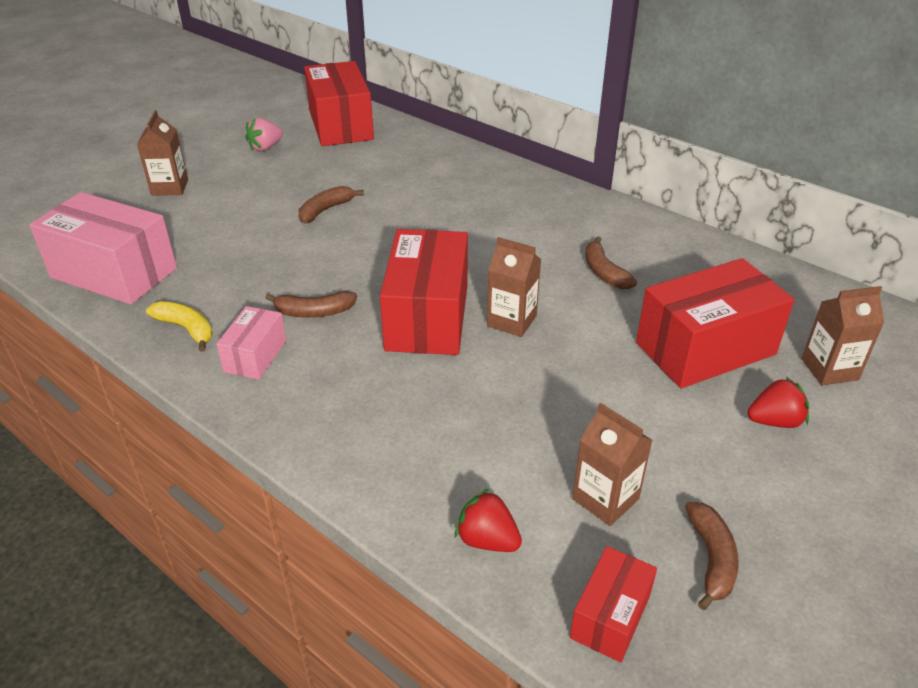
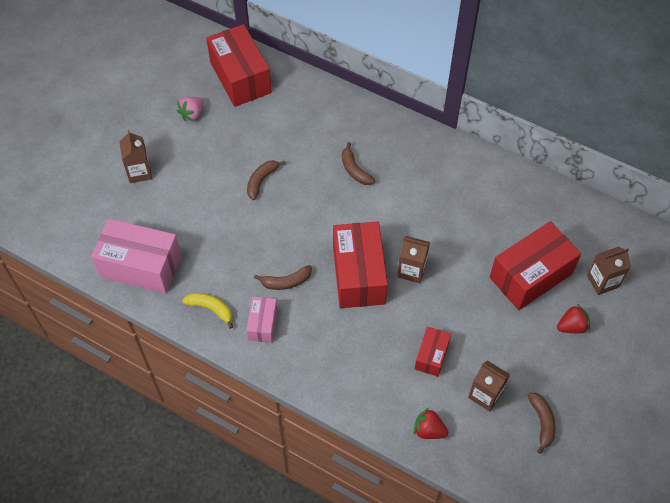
camera: 10 degrees left, 20 degrees up
red box [570,546,657,662] -> red box moved to [415,327,451,377]
brown banana [585,236,637,289] -> brown banana moved to [342,142,375,185]

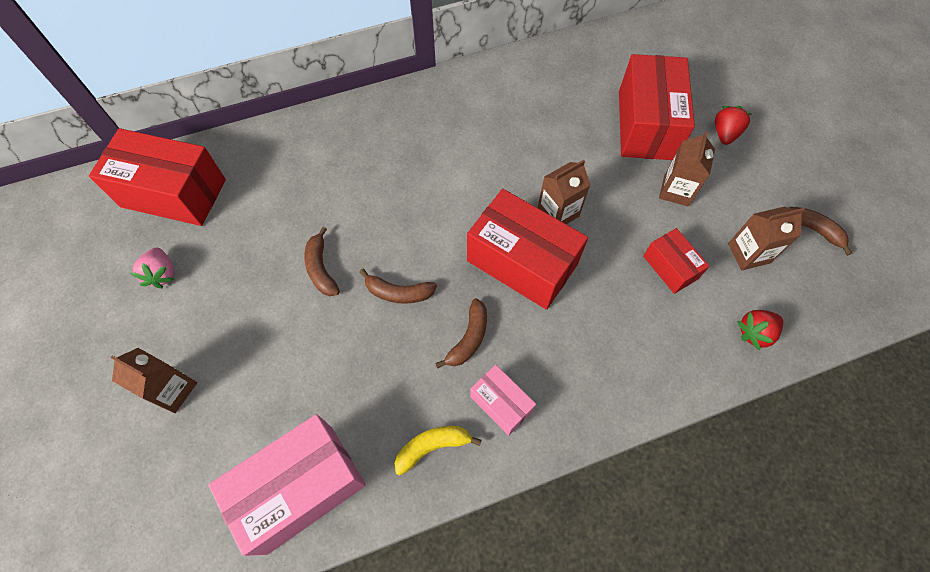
camera: 50 degrees left, 5 degrees up
brown banana [342,142,375,185] -> brown banana moved to [360,269,437,304]
brown carton [587,247,631,295] -> brown carton moved to [659,131,715,207]

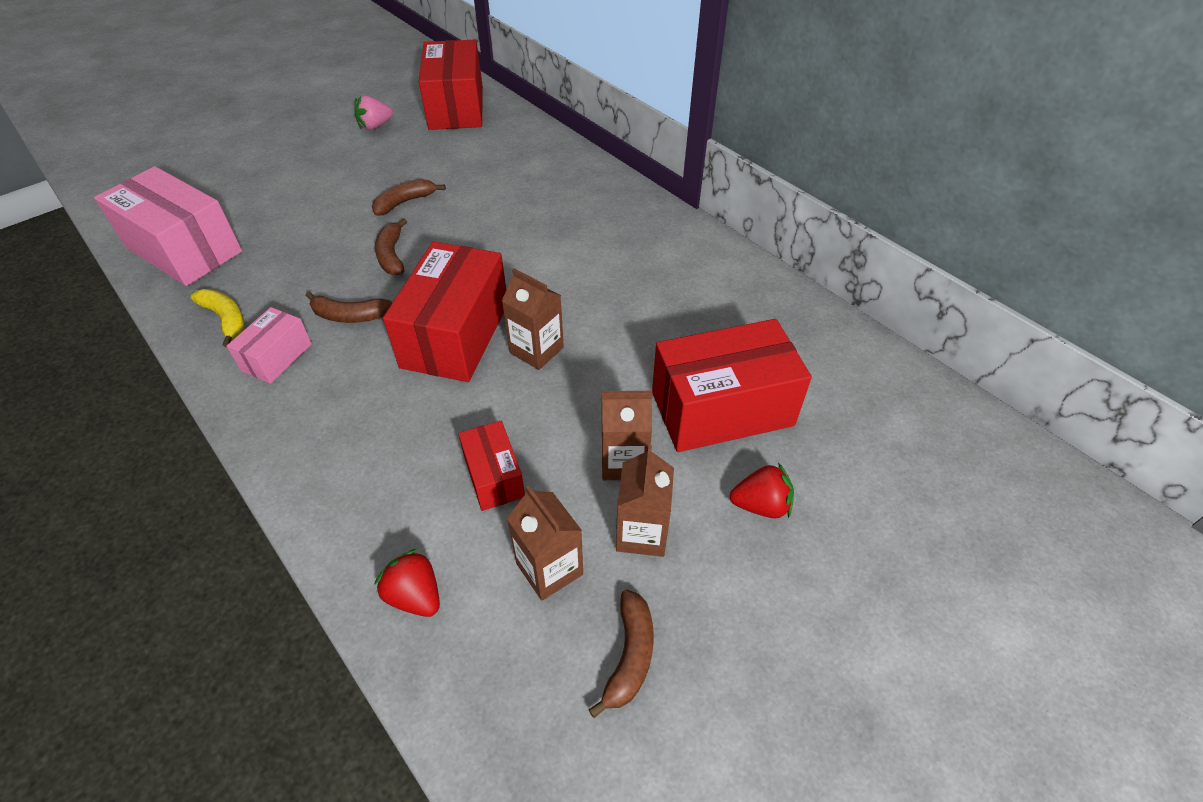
camera: 70 degrees right, 15 degrees down
brown carton [110,348,197,413] -> brown carton moved to [616,445,674,557]
red box [643,228,710,294] -> red box turned 60 degrees counterclockwise [458,421,525,511]

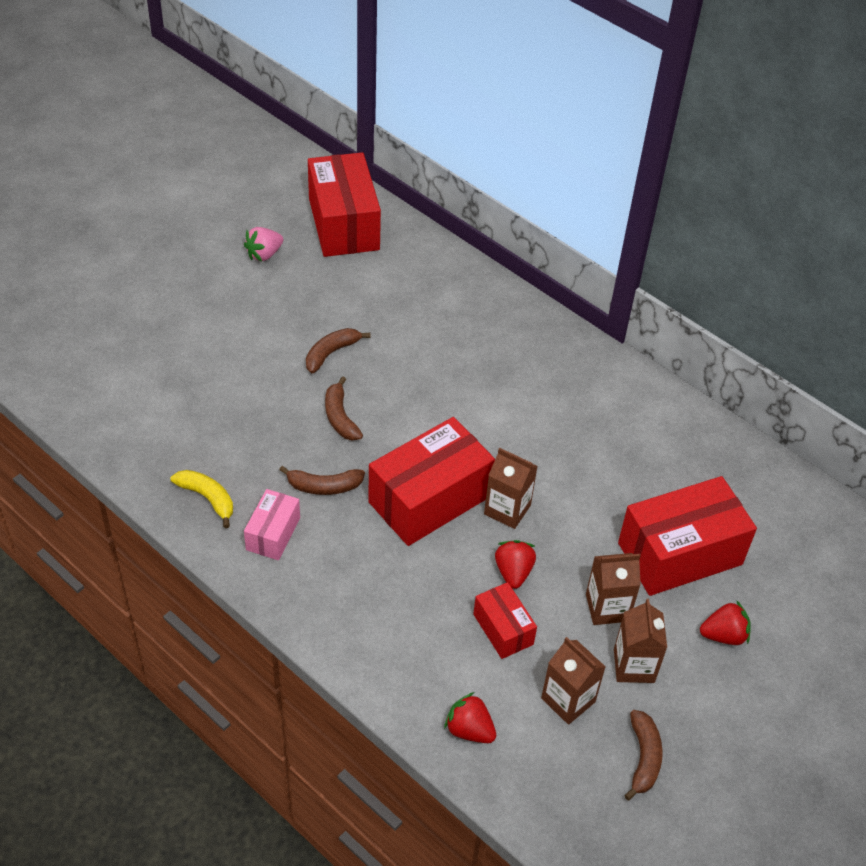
camera: 10 degrees left, 0 degrees up
pink box [94,166,242,286] -> none
red box [383,242,506,382] -> red box turned 45 degrees clockwise [368,417,495,546]
none -> red strawberry [495,540,536,589]

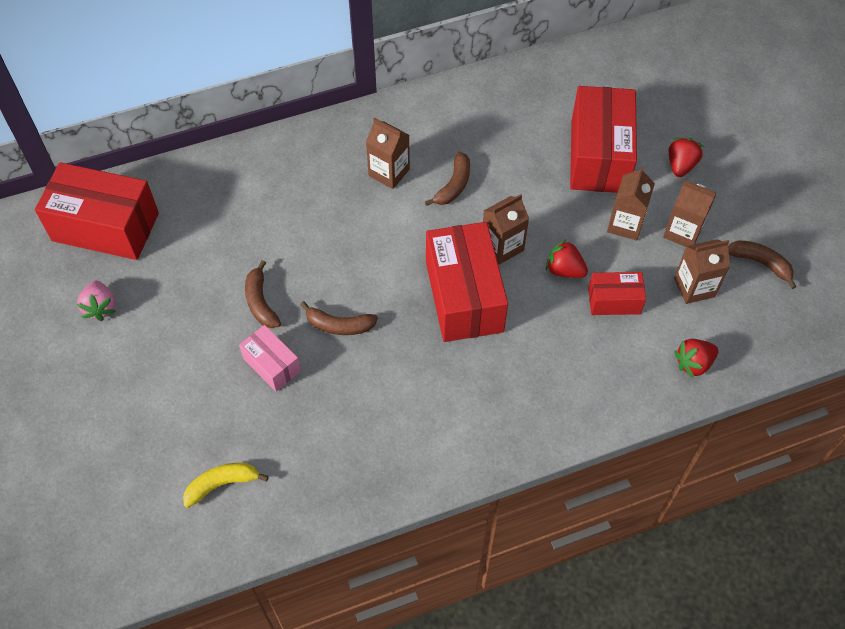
camera: 60 degrees left, 10 degrees up
yellow banana [170,470,233,528] -> yellow banana moved to [183,463,269,508]
pink box [244,489,300,560] -> pink box moved to [239,325,301,392]
brown banana [279,466,365,495] -> brown banana moved to [425,152,470,206]
none -> brown carton [366,118,410,189]

